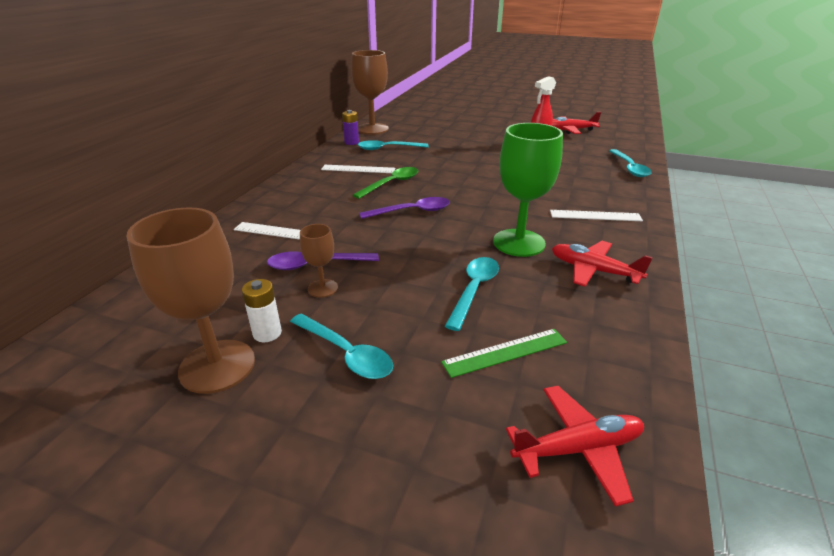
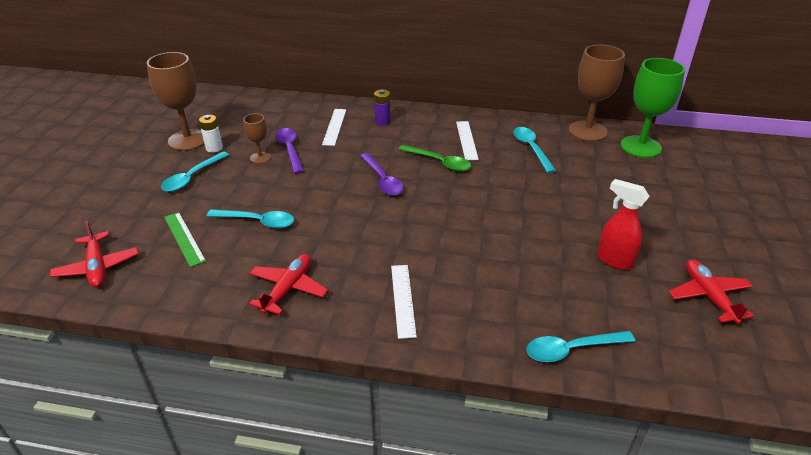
camera: 80 degrees right, 5 degrees up
purple battery [342,110,359,145] -> purple battery moved to [374,89,391,125]
green goblet [493,123,563,257] -> green goblet moved to [621,58,685,158]

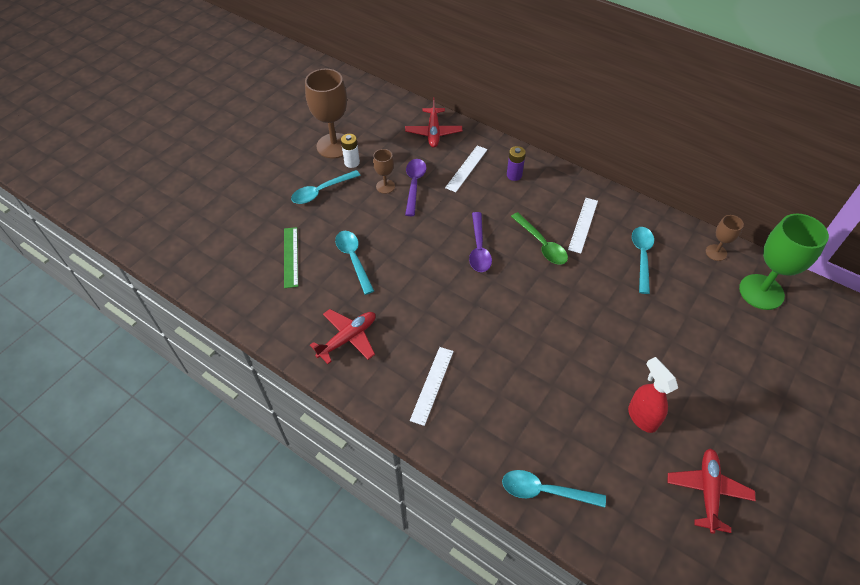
camera: 25 degrees right, 15 degrees up
red plane [50,221,138,288] -> red plane moved to [405,97,462,148]
turquoise spoon [207,209,294,229] -> turquoise spoon turned 150 degrees counterclockwise [335,231,374,295]
brown goblet [569,45,625,141] -> brown goblet [706,215,744,261], size x0.51

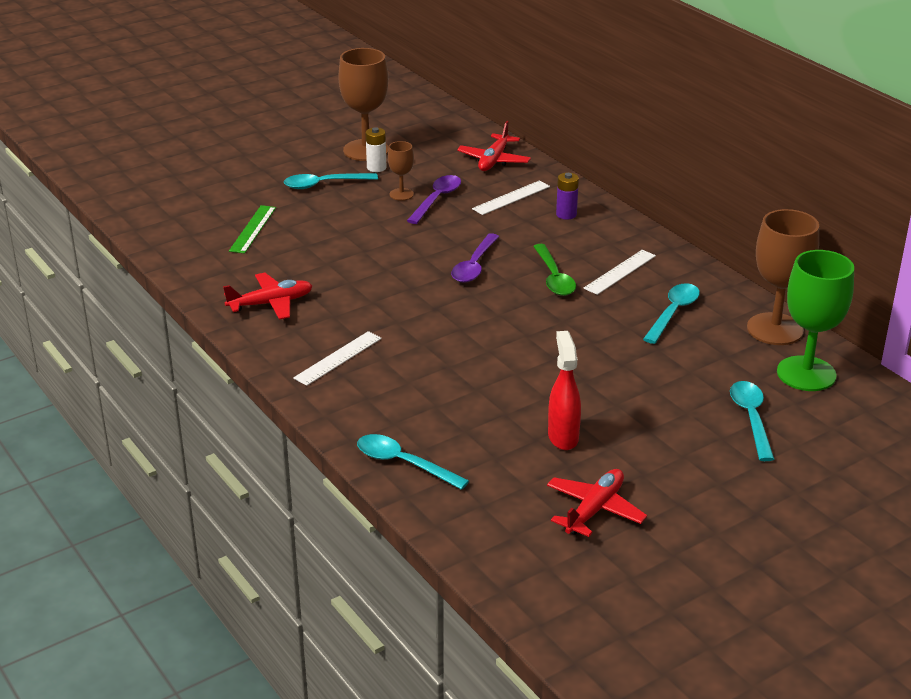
camera: 20 degrees right, 20 degrees down
turquoise spoon [335,231,374,295] -> turquoise spoon moved to [730,381,774,461]
brown goblet [706,215,744,261] -> brown goblet [747,209,819,345], size x1.98

